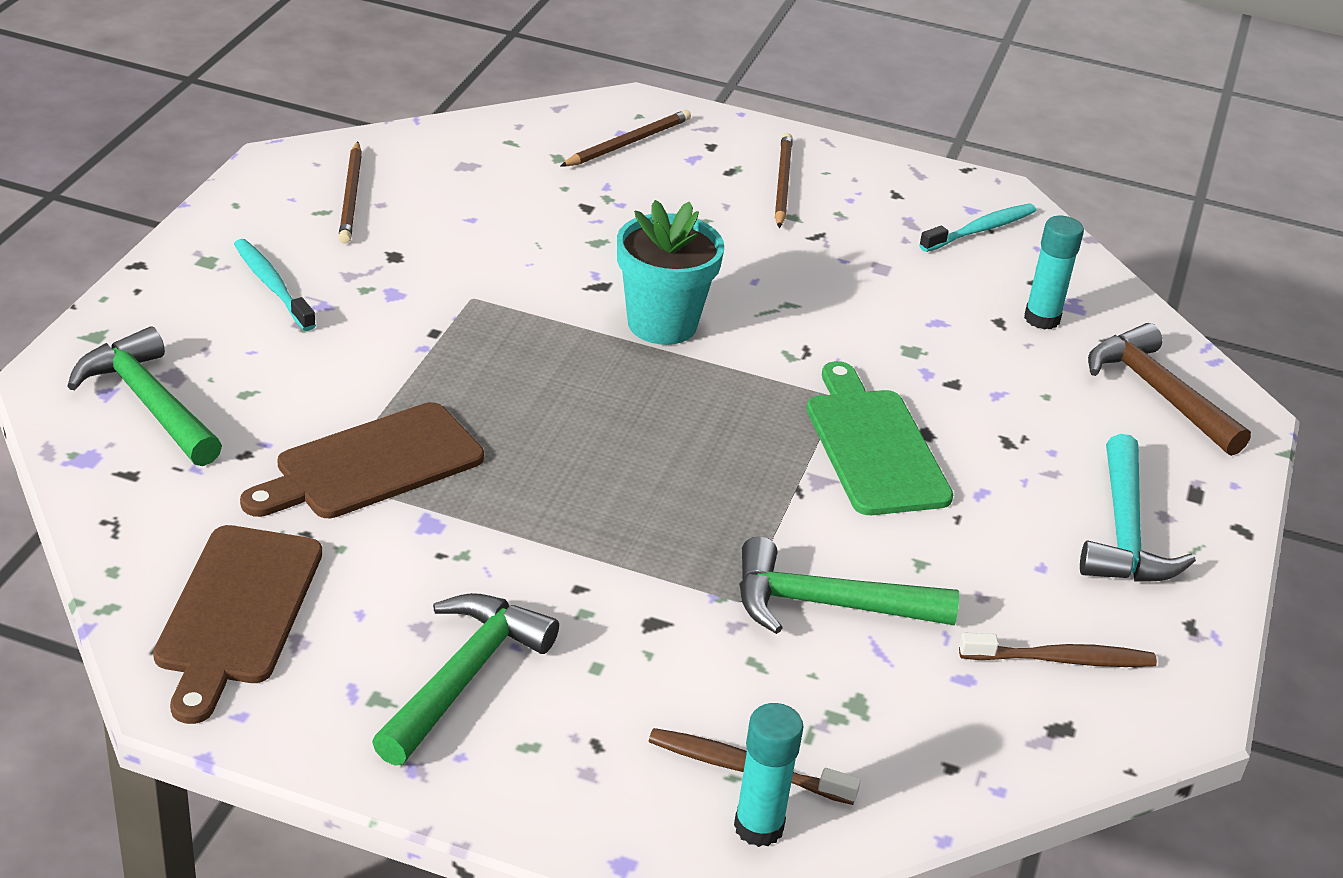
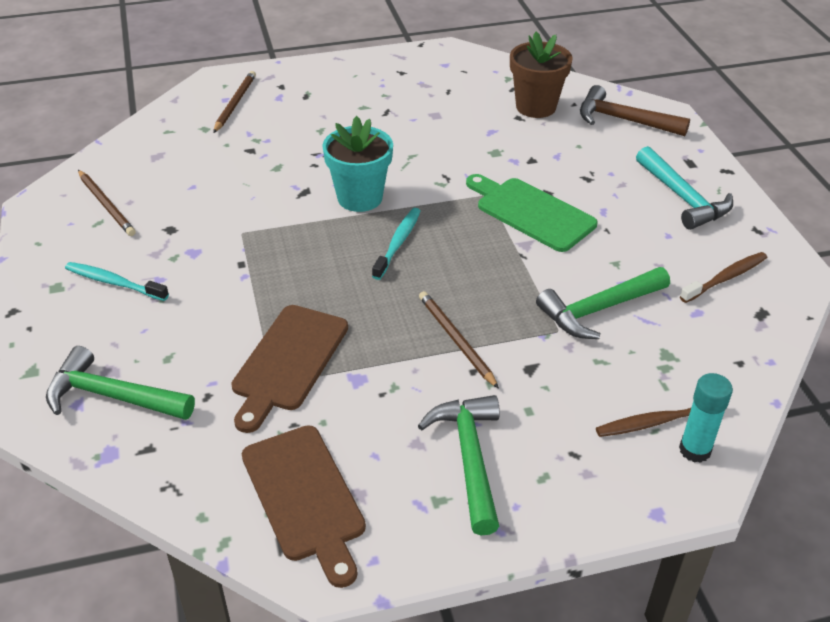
camera: 30 degrees left, 5 degrees up
brown pencil [775,133,793,228] -> brown pencil moved to [419,291,499,389]
turquoise toothbrush [919,204,1036,252] -> turquoise toothbrush moved to [372,208,421,280]
turquoise glue stick [1024,216,1084,330] -> brown flower pot [510,32,573,118]

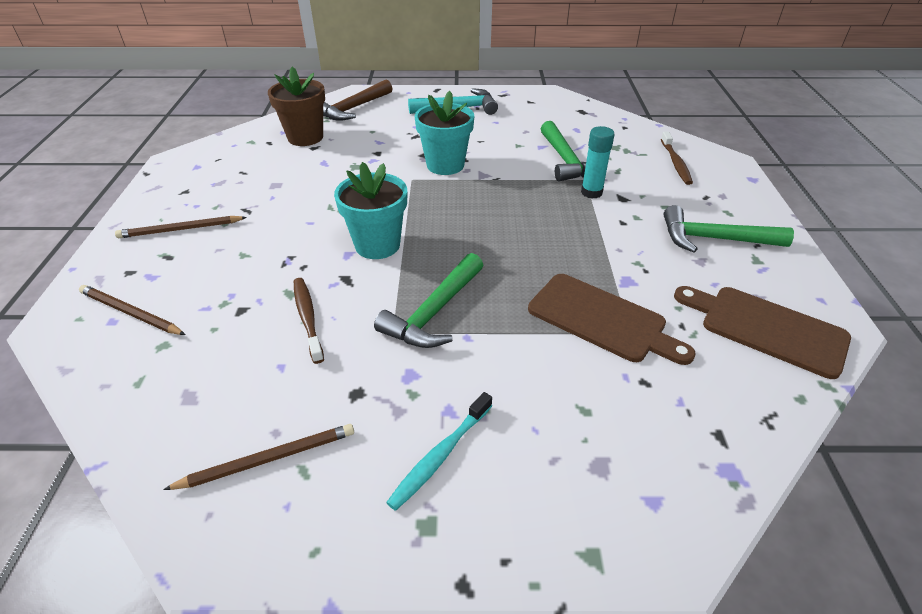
camera: 75 degrees left, 0 degrees up
green hammer [46,346,195,420] -> green hammer moved to [374,253,484,348]
brown cutting board [242,425,366,588] -> brown cutting board turned 135 degrees counterclockwise [674,286,851,379]
turquoise toothbrush [372,208,421,280] -> none
brown pencil [419,291,499,389] -> brown pencil moved to [115,216,247,238]
green cutting board [466,174,598,252] -> turquoise flower pot [415,91,474,175]
turquoise glue stick [679,373,733,463] -> turquoise glue stick moved to [581,126,615,199]
brown toothbrush [680,252,767,303] -> brown toothbrush moved to [294,278,324,364]

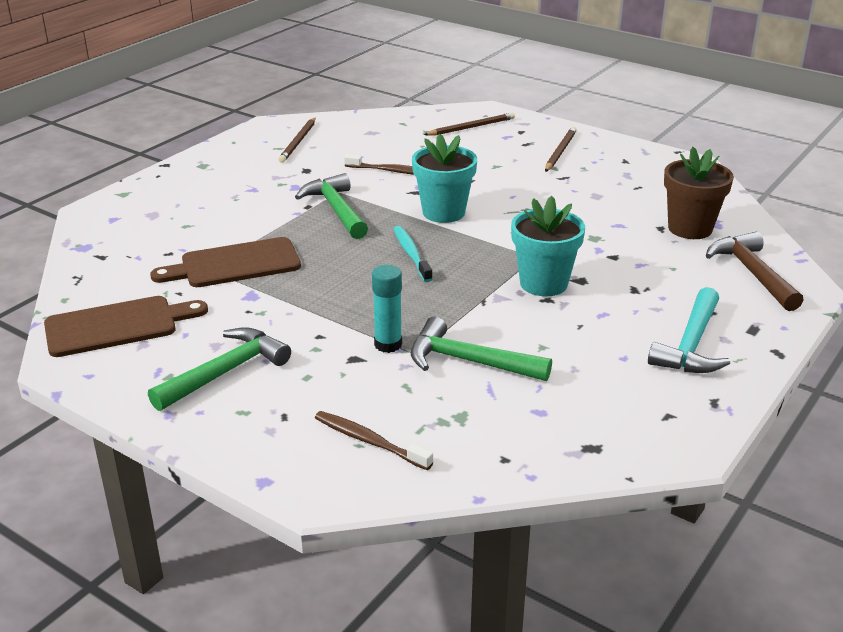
camera: 125 degrees right, 10 degrees down
turquoise toothbrush [386,392,492,511] -> turquoise toothbrush moved to [393,226,433,282]

